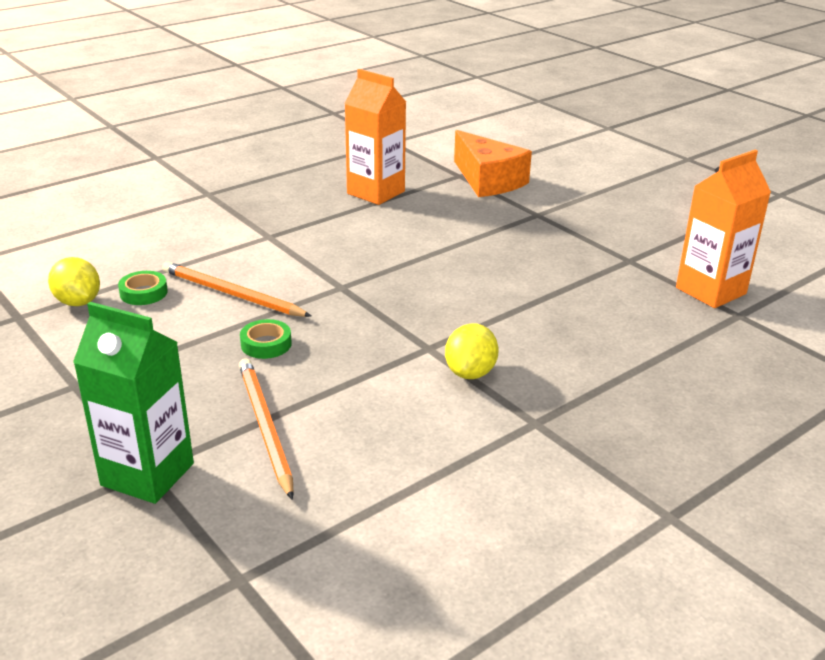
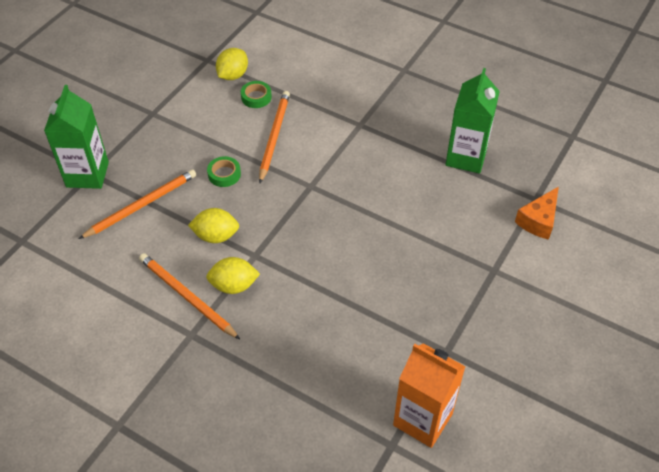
camera: 70 degrees right, 20 degrees up
orange carton [344,69,406,205] -> green carton [446,68,500,173]
orange cheese [454,130,532,197] -> orange cheese [515,187,559,240], size x0.65
none -> orange pencil [139,253,240,339]
none -> yellow lemon [188,208,239,243]

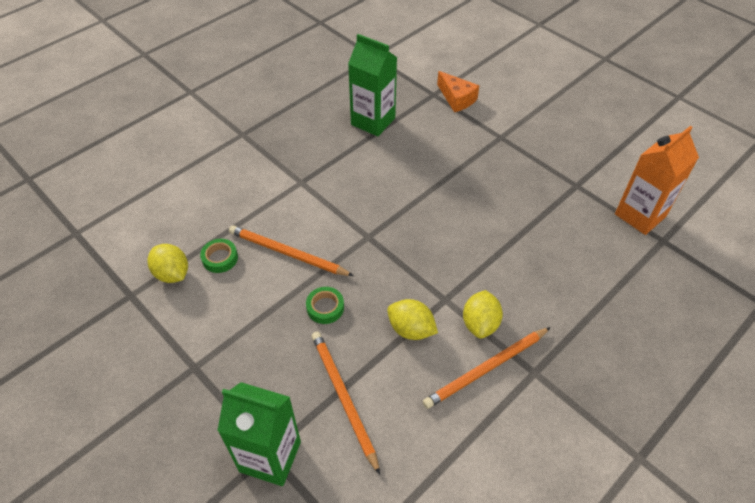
camera: 75 degrees left, 0 degrees up
yellow lemon [188,208,239,243] -> yellow lemon turned 75 degrees counterclockwise [387,299,438,340]

